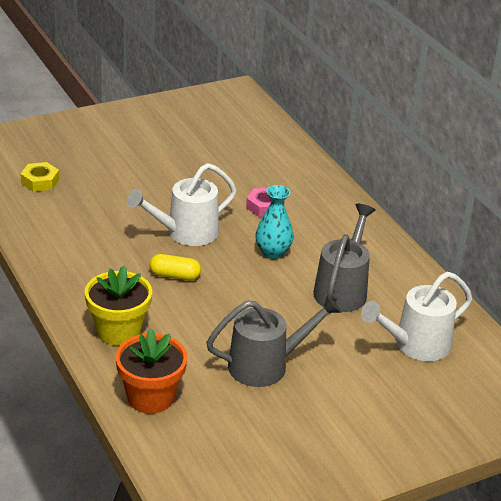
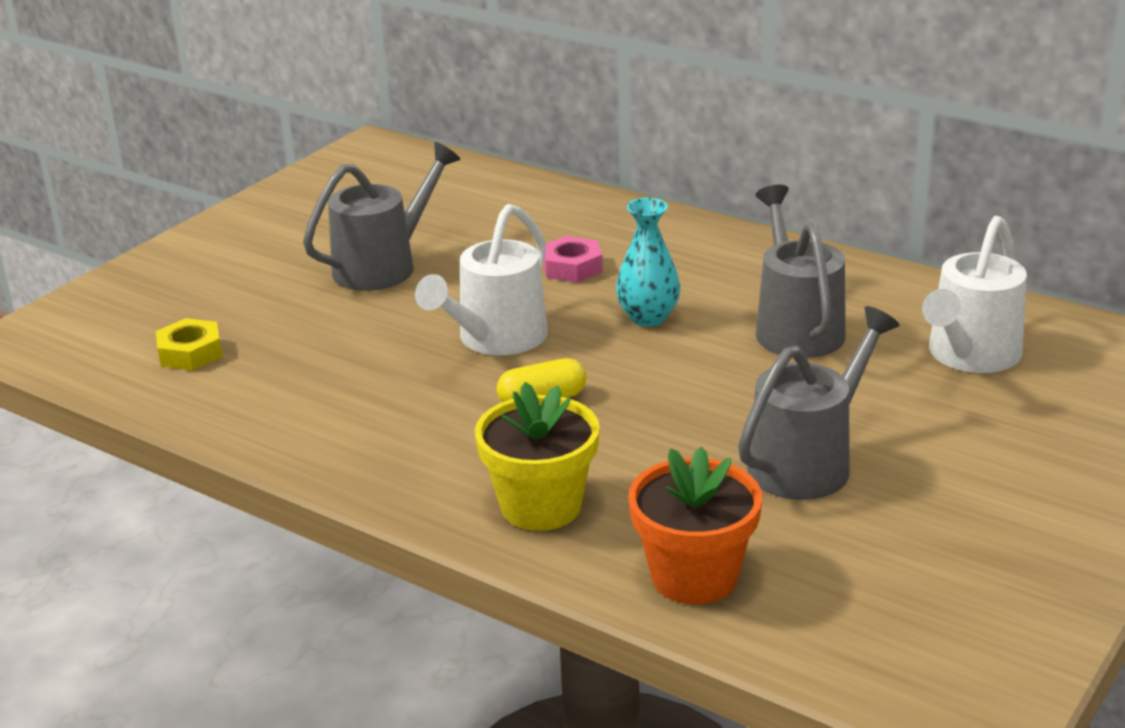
camera: 25 degrees left, 5 degrees down
none -> grey watering can [303,142,461,291]

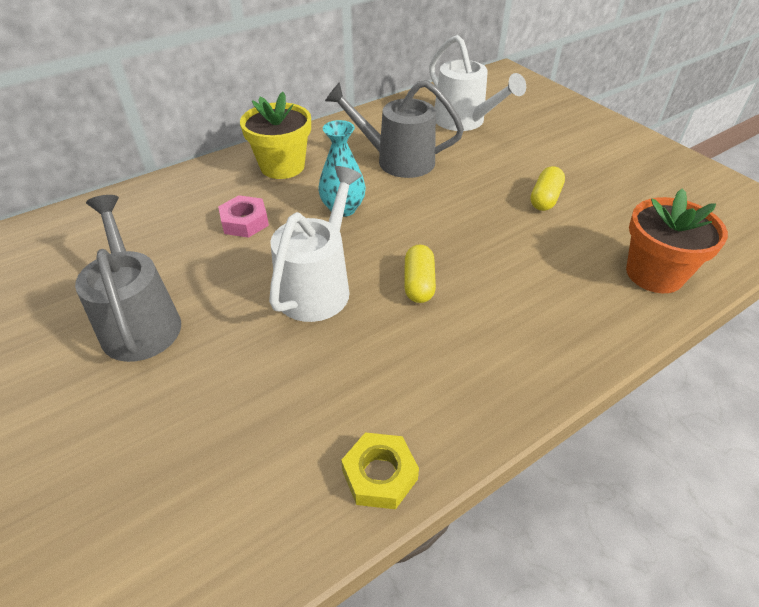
camera: 70 degrees left, 15 degrees up
yellow nut [156,318,223,370] -> yellow nut moved to [341,432,419,509]
white watering can [415,204,548,355] -> white watering can turned 120 degrees counterclockwise [269,166,362,322]
yellow flower pot [475,382,600,531] -> yellow flower pot moved to [240,92,311,179]
grey watering can [738,306,900,500] -> yellow capsule [530,166,565,211]

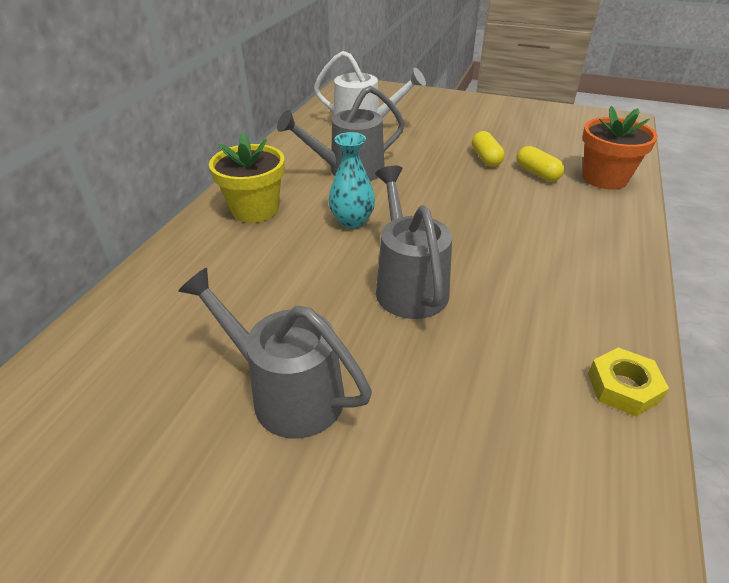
camera: 35 degrees left, 5 degrees down
pink nut [218,195,269,238] -> none
white watering can [269,166,362,322] -> grey watering can [375,166,452,319]
yellow capsule [404,245,436,303] -> yellow capsule moved to [517,146,564,182]

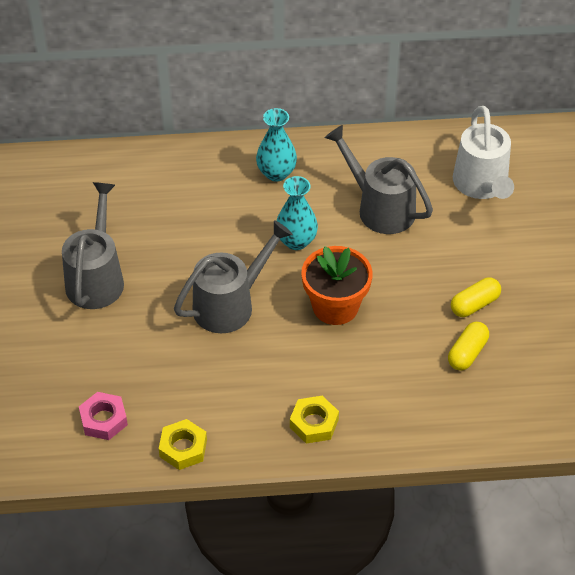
camera: 65 degrees right, 10 degrees up
yellow flower pot [209,132,285,223] -> turquoise vase [256,108,297,182]
orange flower pot [582,106,658,189] -> orange flower pot moved to [301,246,373,325]
none -> pink nut [79,392,128,440]
none -> yellow nut [290,396,339,444]

